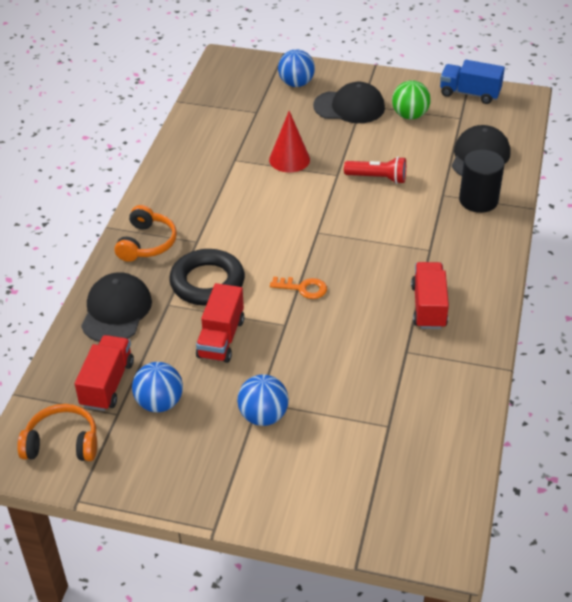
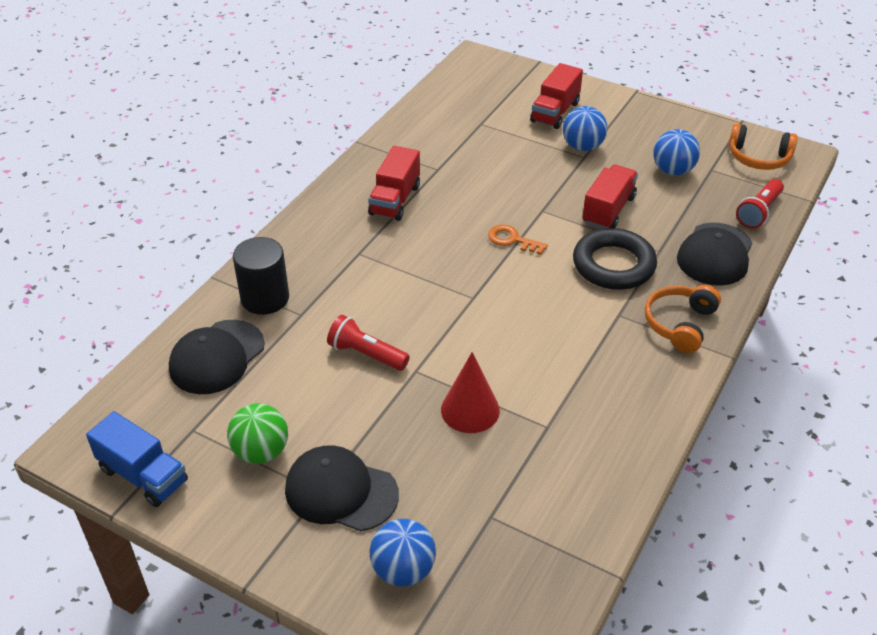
camera: 165 degrees left, 0 degrees up
red truck [75,335,134,411] -> red truck moved to [530,63,583,129]
none -> red flashlight [736,179,784,228]

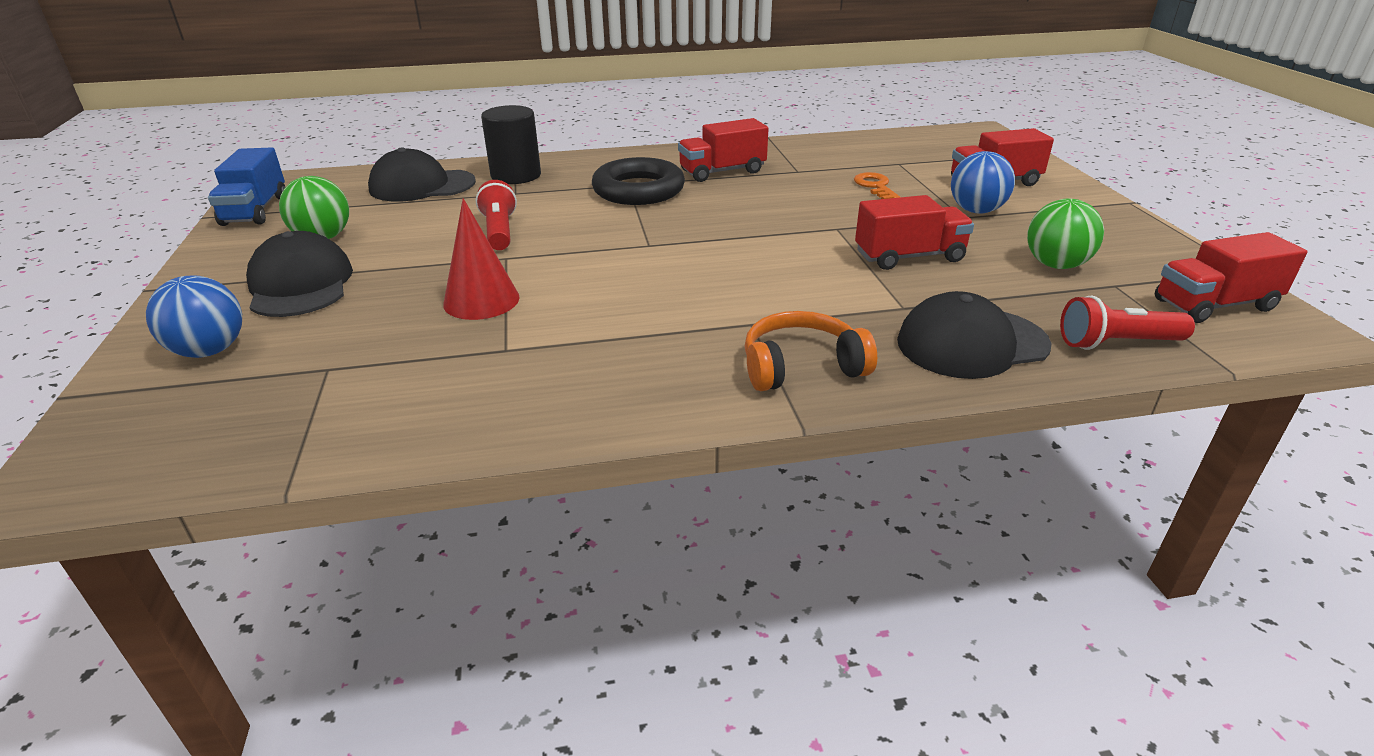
camera: 50 degrees right, 10 degrees down
orange key [488,225,548,255] -> orange key moved to [854,172,900,199]
black ring [573,228,657,290] -> black ring moved to [592,157,685,205]
blue ball [653,129,700,175] -> green ball [1027,198,1104,269]
orange headphones [728,123,798,170] -> red truck [1155,232,1308,323]

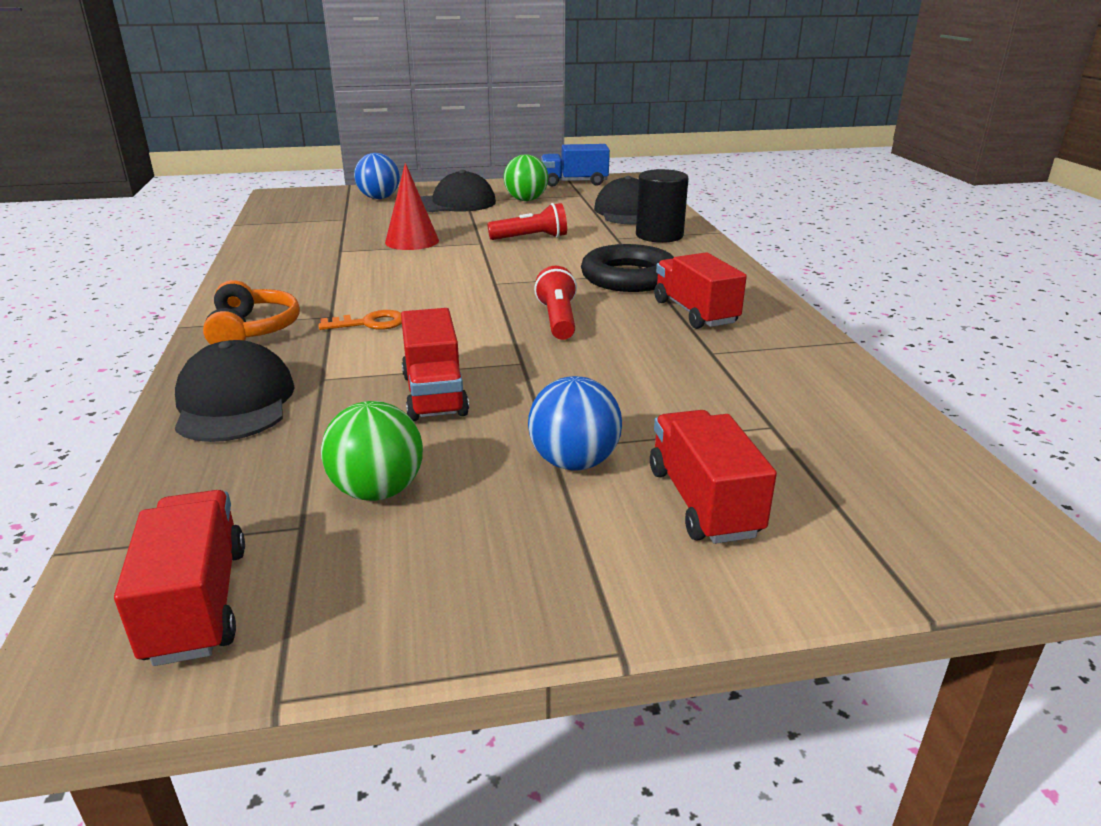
camera: 90 degrees right, 5 degrees down
orange key [854,172,900,199] -> orange key moved to [319,310,402,330]
red flashlight [1060,296,1195,350] -> red flashlight moved to [534,266,577,340]

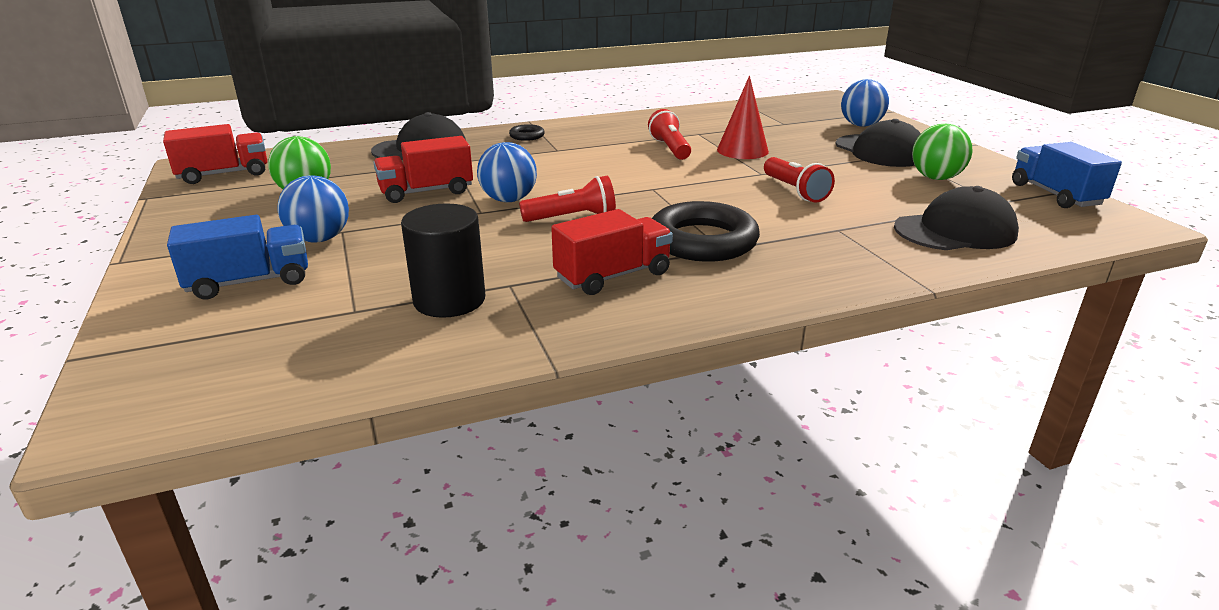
camera: 80 degrees right, 0 degrees up
orange headphones [203,280,300,344] -> black ring [509,124,545,141]
orange key [319,310,402,330] -> none
black cylinder [636,169,688,243] -> black cylinder moved to [401,204,485,318]
red truck [650,410,777,544] -> blue truck [167,215,308,299]
none -> blue ball [477,142,537,202]
none -> red flashlight [648,109,691,160]

